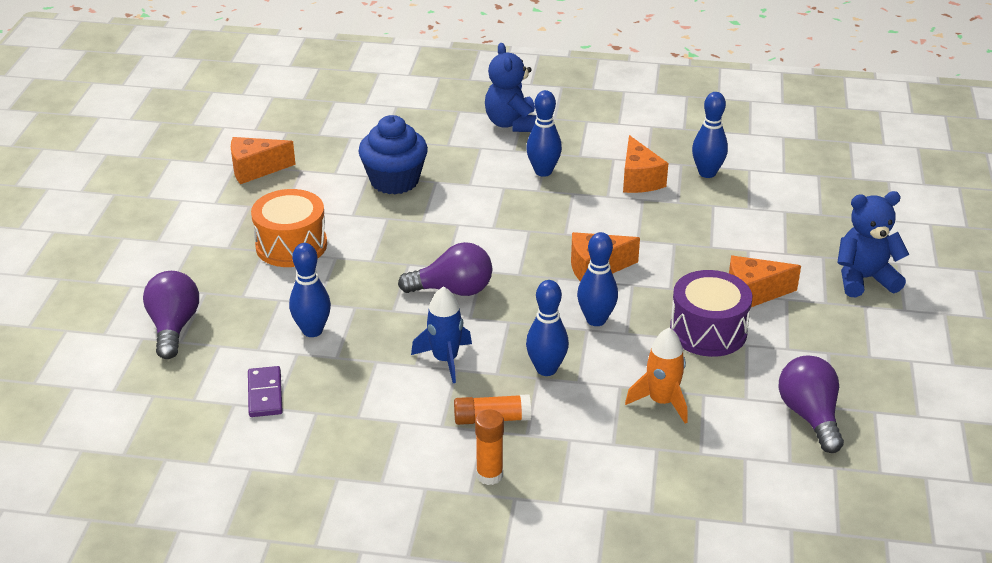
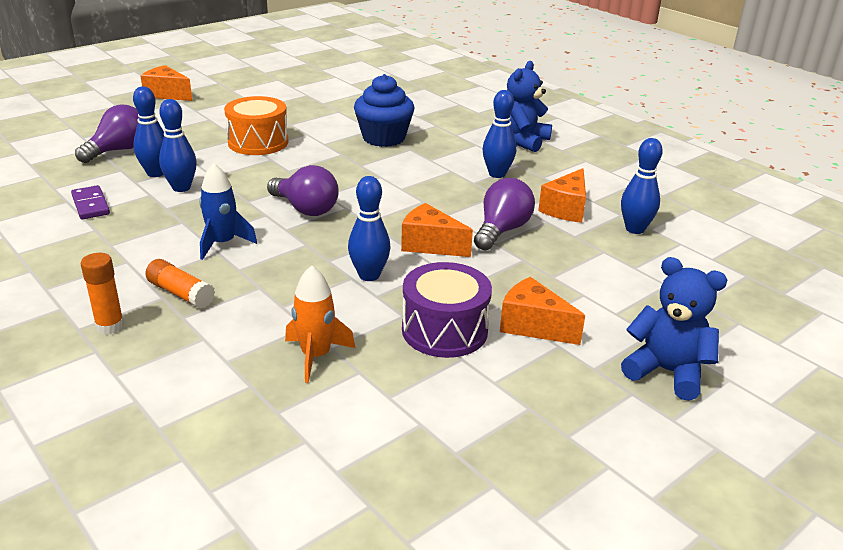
camera: 40 degrees right, 5 degrees down
orange cheese [231,137,296,184] -> orange cheese moved to [140,65,192,101]
purple domino [248,366,283,417] -> purple domino turned 60 degrees counterclockwise [71,185,110,219]
blue bowling pin [526,280,569,376] -> blue bowling pin moved to [133,86,164,177]
purple light bulb [779,355,844,453] -> purple light bulb moved to [474,178,535,250]

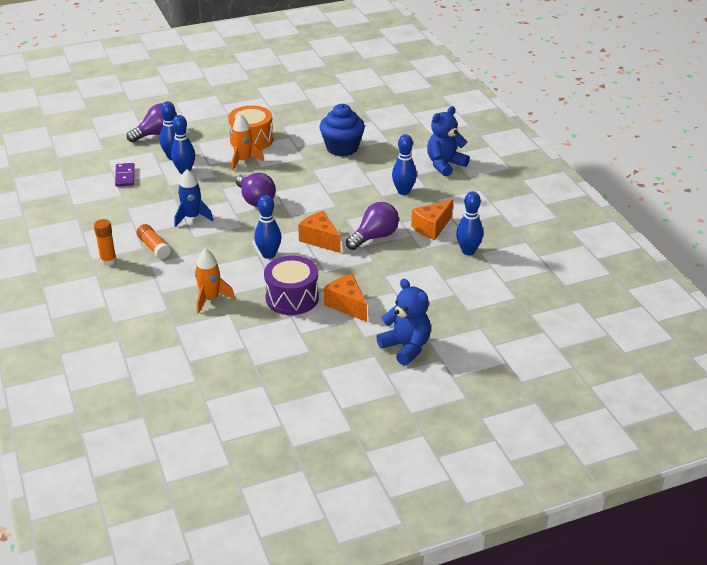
camera: 20 degrees right, 5 degrees up
orange cheese [140,65,192,101] -> none
none -> orange rocket [231,114,264,171]

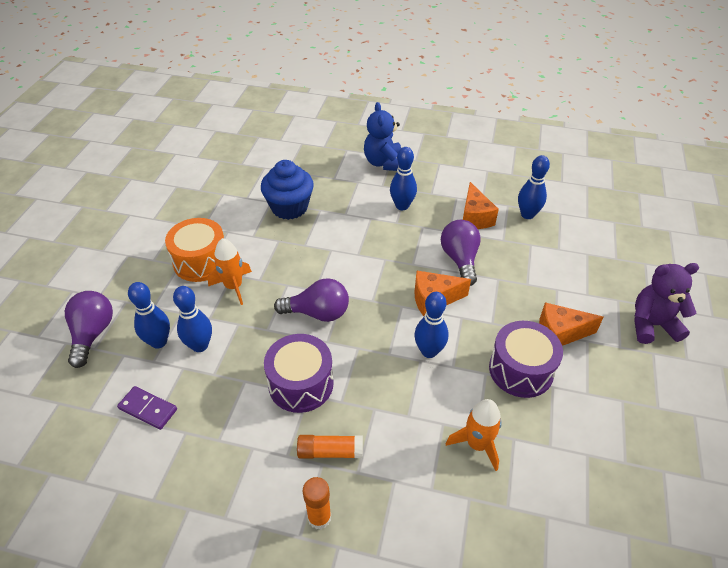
camera: 55 degrees left, 10 degrees up
blue rocket [175,169,213,227] -> purple drum [264,334,334,413]
blue teddy bear [376,279,431,366] -> purple teddy bear [634,263,699,344]

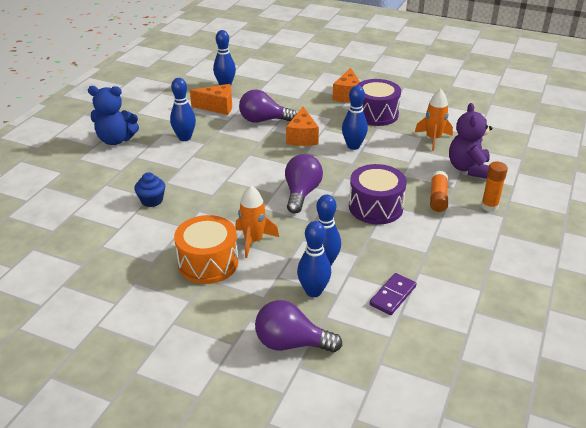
camera: 80 degrees left, 10 degrees down
blue cupcake [261,160,314,220] -> blue cupcake [134,172,165,207], size x0.55
purple teddy bear [634,263,699,344] -> purple teddy bear moved to [449,103,492,179]

